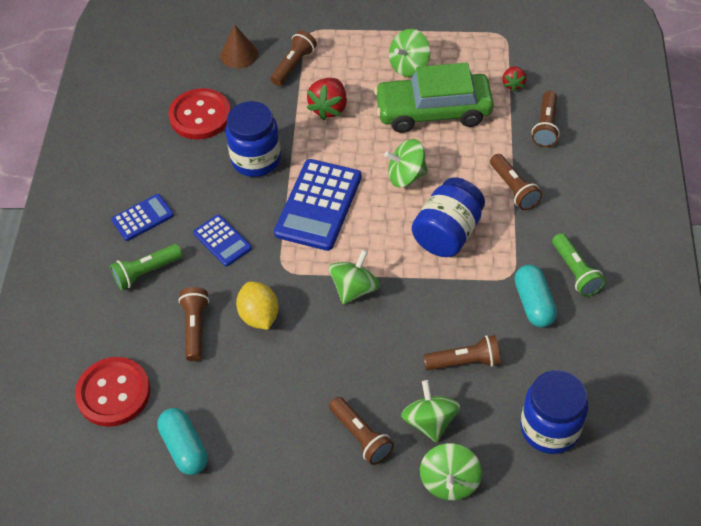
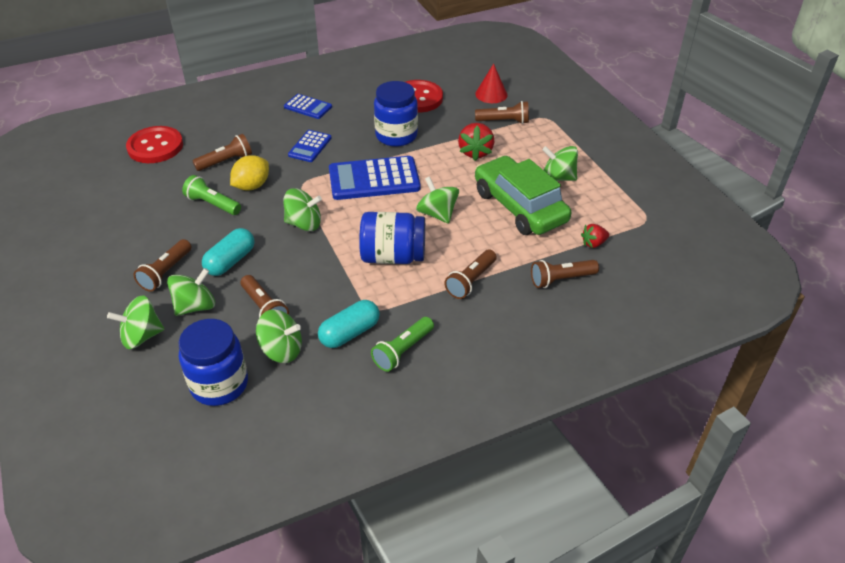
camera: 60 degrees right, 10 degrees down
green flashlight [110,244,182,290] -> green flashlight moved to [182,175,241,215]
turquoise capsule [157,408,208,475] -> turquoise capsule moved to [202,228,254,276]
brown cone [220,24,258,69] -> red cone [475,63,507,103]
red strawberry [307,78,347,121] -> red strawberry turned 75 degrees counterclockwise [458,123,494,161]
none -> green spinning top [256,309,302,363]

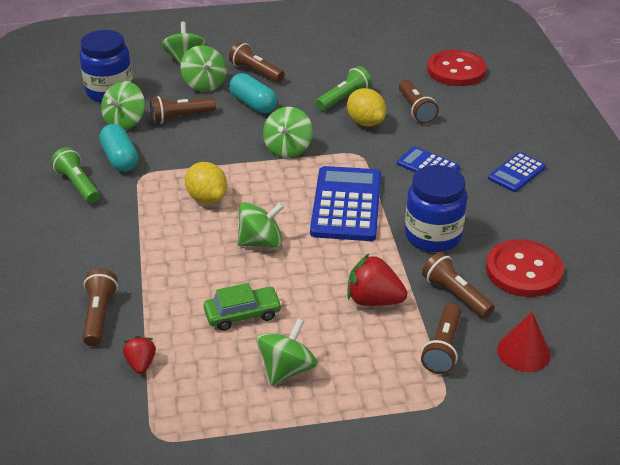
camera: 105 degrees right, 5 degrees down
blue jar [359,212,425,264] -> yellow lemon [185,162,228,204]
brown flashlight [444,249,497,299] -> brown flashlight moved to [422,252,495,318]
green car [475,156,571,235] -> green car [204,283,282,331], size x0.51

